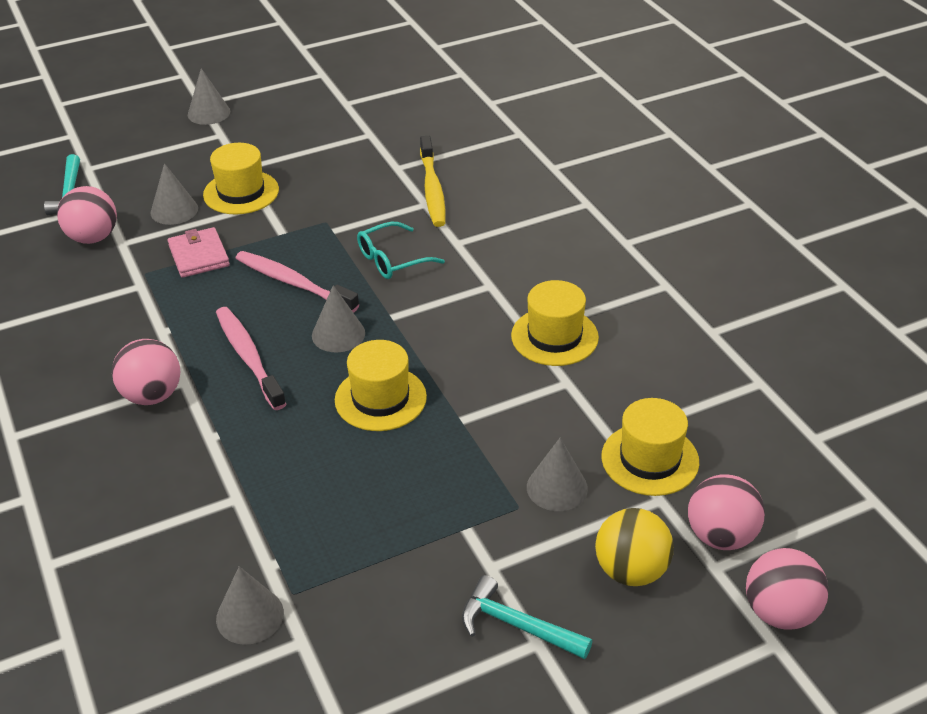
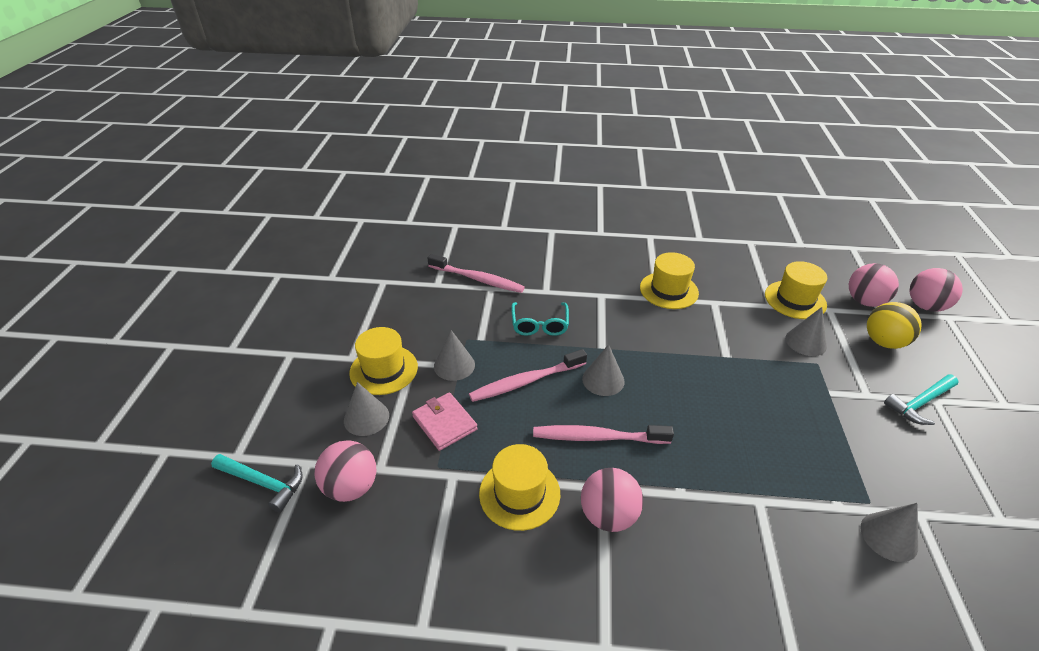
camera: 60 degrees left, 0 degrees up
pink wallet [168,227,230,278] -> pink wallet turned 45 degrees clockwise [412,392,478,451]
grey cone [188,68,230,125] -> grey cone moved to [434,330,475,381]
yellow hat [335,340,427,431] -> yellow hat moved to [479,444,560,531]
yellow toothbrush [420,136,446,227] -> pink toothbrush [428,254,525,293]

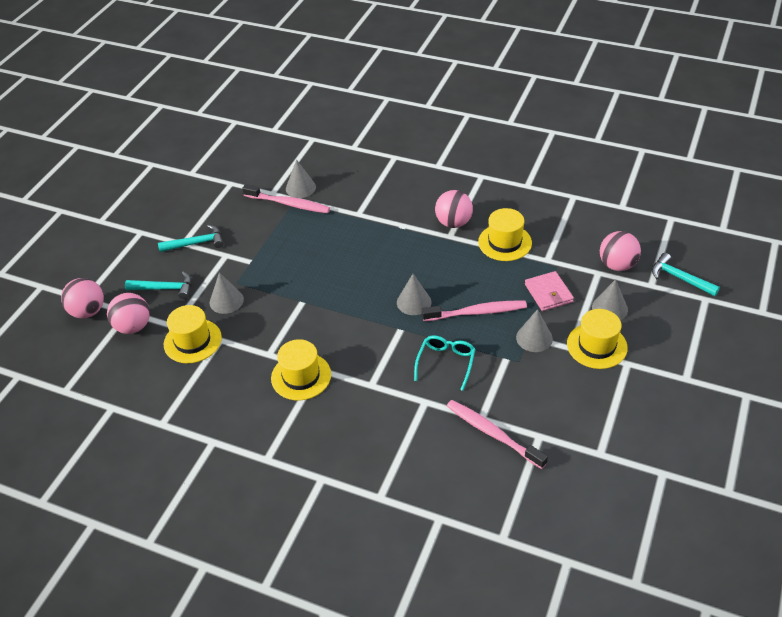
camera: 160 degrees left, 5 degrees up
pink toothbrush [533,425,674,444] -> pink toothbrush moved to [242,184,330,213]
yellow ball [867,302,922,349] -> turquoise hammer [125,272,191,299]

